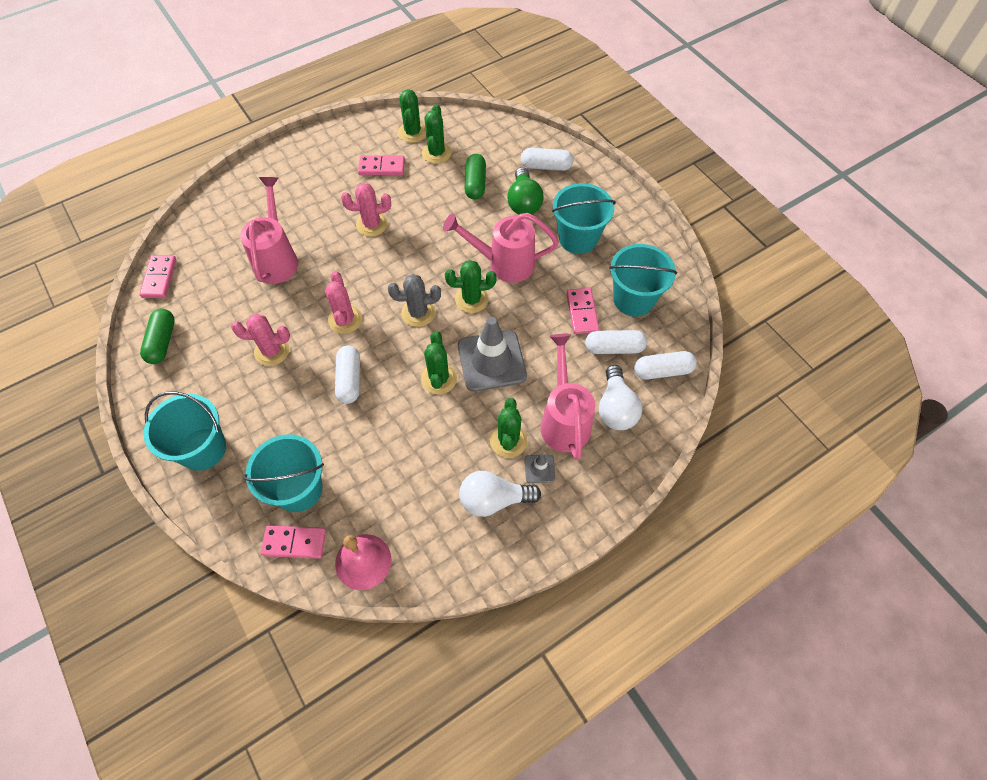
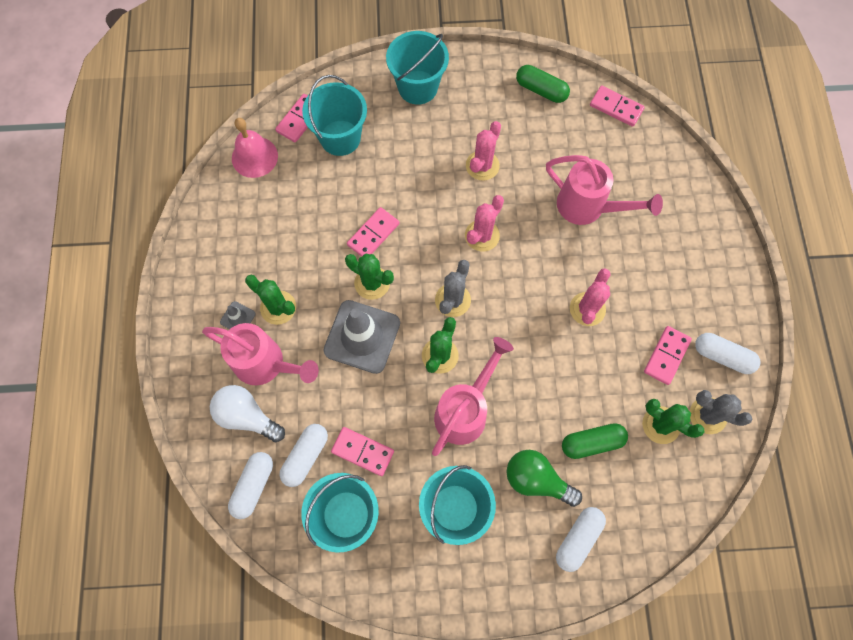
camera: 120 degrees right, 10 degrees up
pink cactus [325,271,362,334] -> pink cactus turned 75 degrees counterclockwise [465,195,504,251]
white capsule [335,346,360,404] -> white capsule moved to [695,333,760,374]
green cactus [398,89,426,143] -> grey cactus [690,390,752,434]
white light bulb [459,471,541,517] -> none
green capsule [464,154,486,200] -> green capsule turned 45 degrees counterclockwise [562,423,628,459]
none -> pink domino [347,207,399,257]

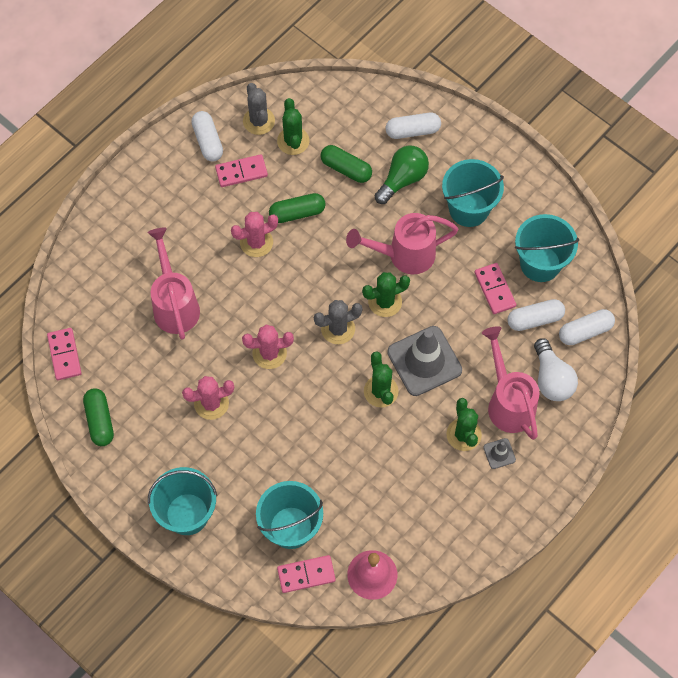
camera: 135 degrees left, 5 degrees down
pink domino [347,207,399,257] -> none
green light bulb [506,450,582,507] -> green light bulb turned 120 degrees counterclockwise [375,145,429,204]
none -> green capsule [269,193,326,223]

